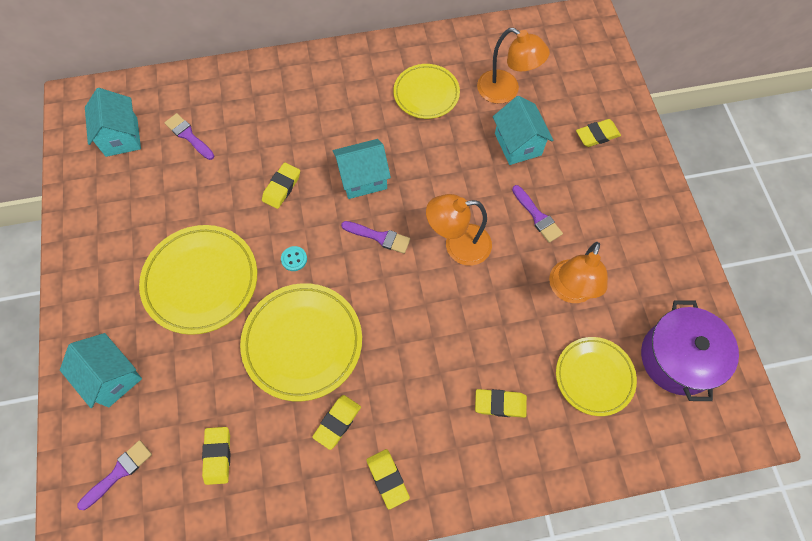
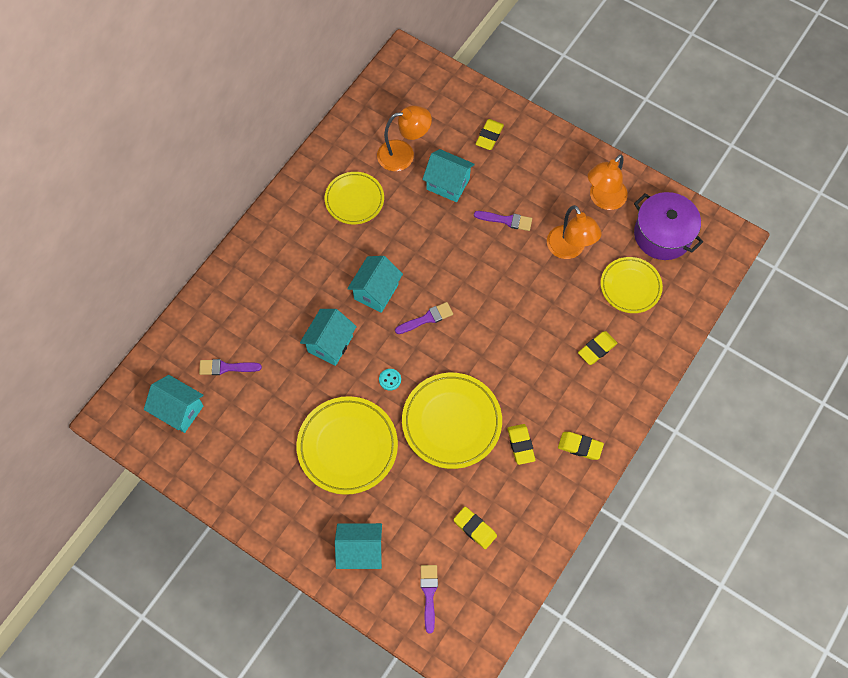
camera: 45 degrees left, 0 degrees up
yellow eraser [262,163,300,209] -> turquoise house [300,309,357,366]
orange lamp [426,194,492,266] -> orange lamp moved to [588,154,628,210]

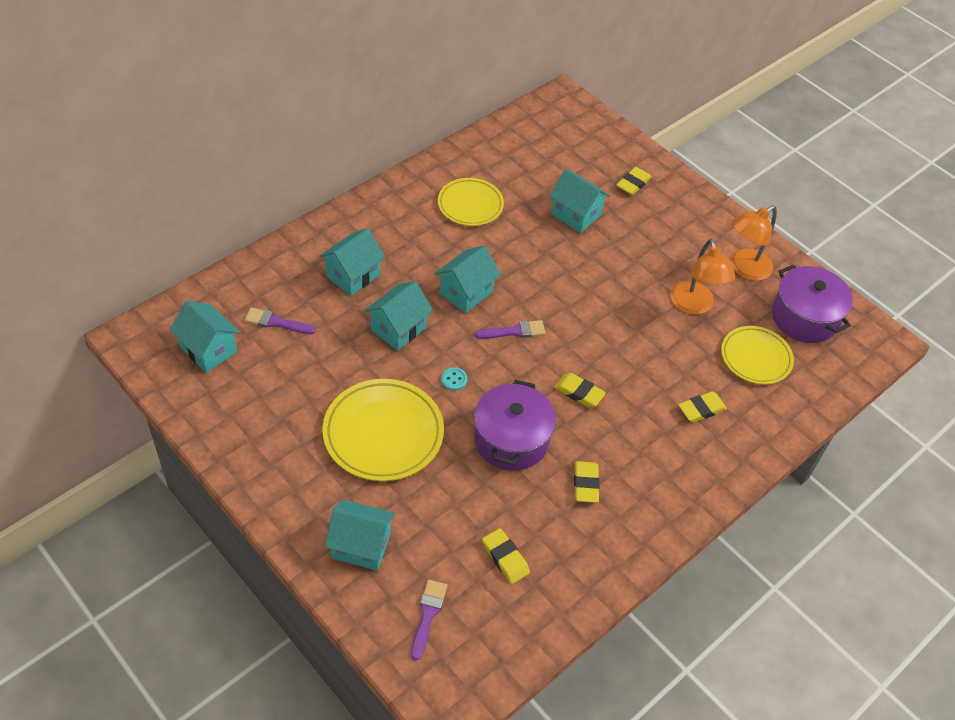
camera: 10 degrees right, 15 degrees down
orange lamp [377,105,432,171] -> none
yellow plate [402,373,502,469] -> purple pot [474,380,556,471]
purple brush [474,211,532,231] -> none
yellow eraser [558,432,604,460] -> yellow eraser moved to [554,373,606,407]
none -> turquoise house [319,228,385,296]

